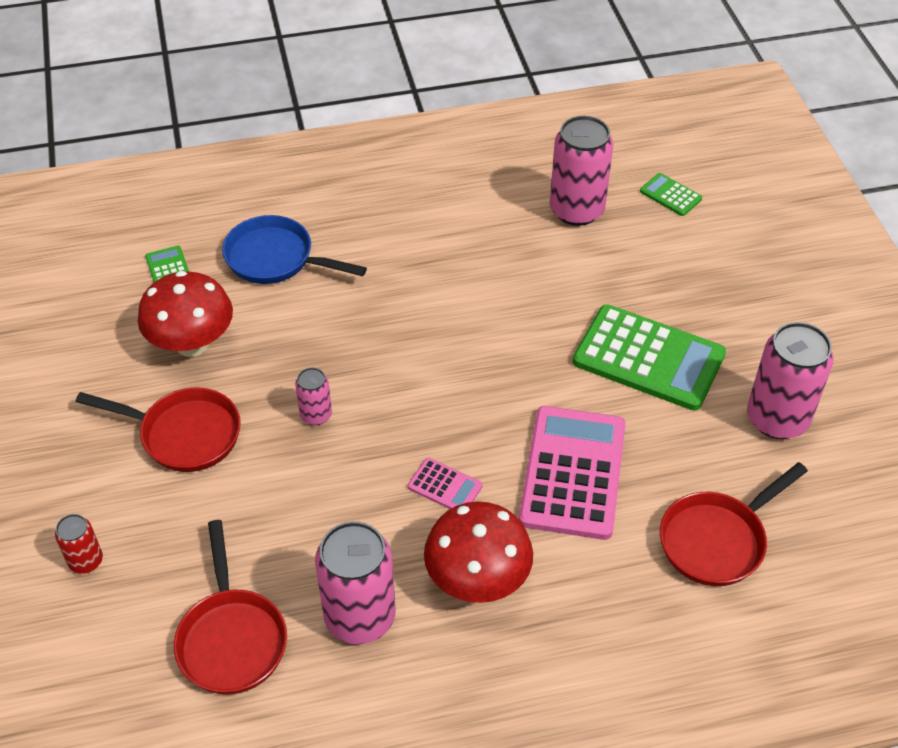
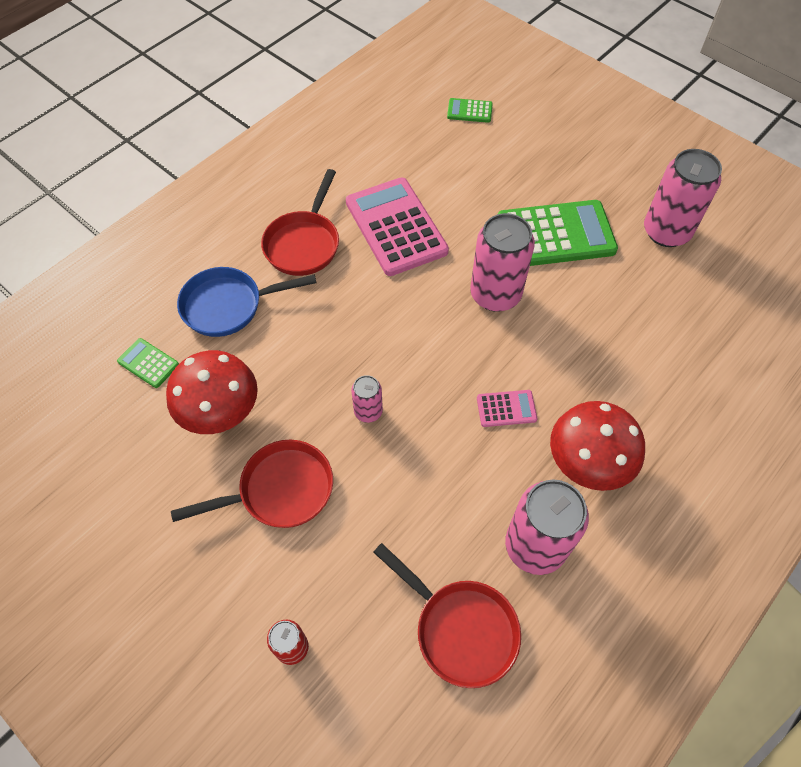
camera: 35 degrees left, 10 degrees up
pink calculator [519,406,626,540] -> pink calculator moved to [346,177,449,276]
pink can [550,116,614,226] -> pink can moved to [470,213,535,312]
red pan [660,462,808,586] -> red pan moved to [261,169,339,276]

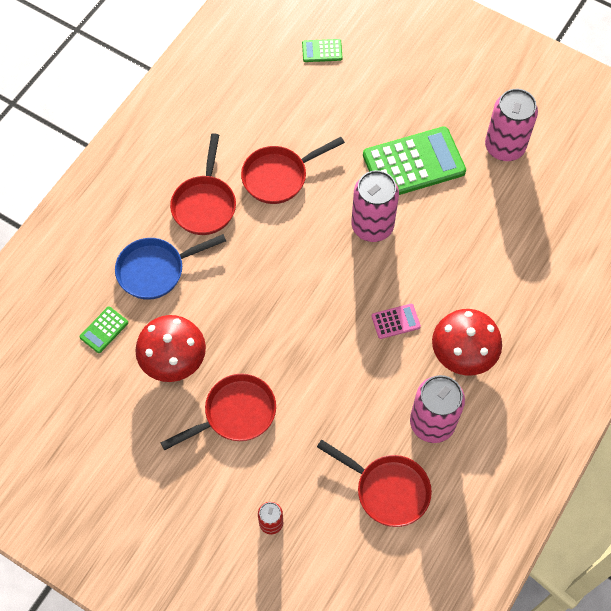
camera: 10 degrees left, 5 degrees up
green calculator [117,338,179,388] -> green calculator turned 75 degrees counterclockwise [79,306,128,353]
pink calculator [346,177,449,276] -> red pan [241,137,345,204]
pink can [351,375,383,423] -> none

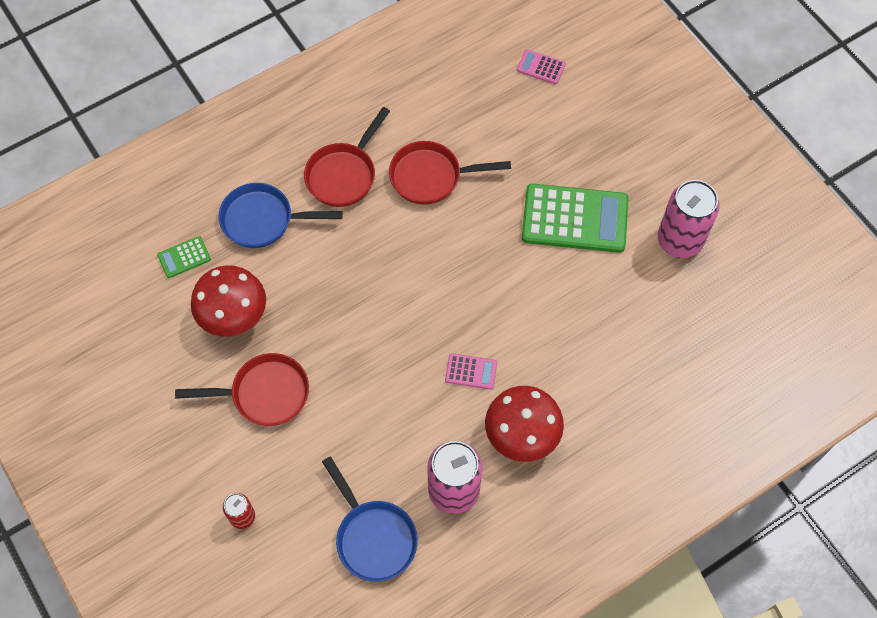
camera: 25 degrees right, 0 degrees up
green calculator [302,39,343,62] -> pink calculator [517,49,566,84]
red pan [317,439,432,527] -> blue pan [322,456,418,582]
pink can [351,170,399,242] -> none

